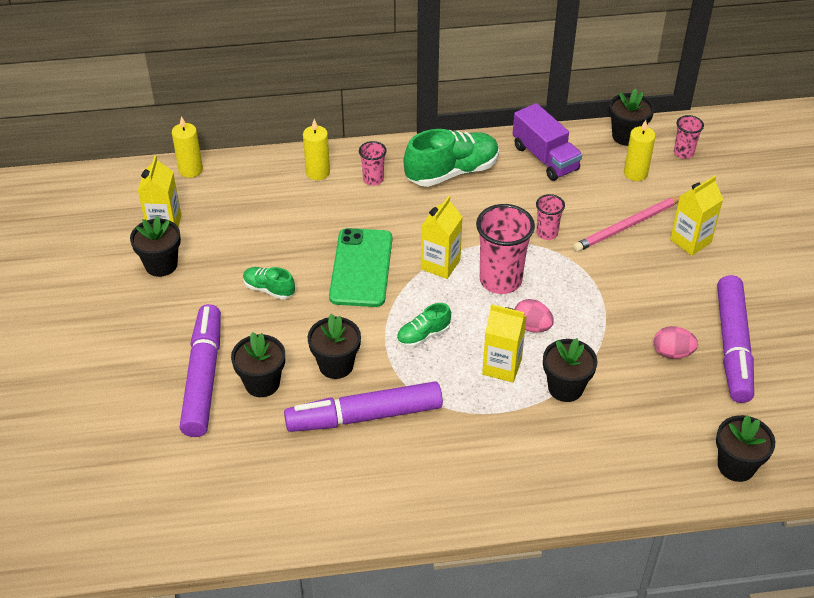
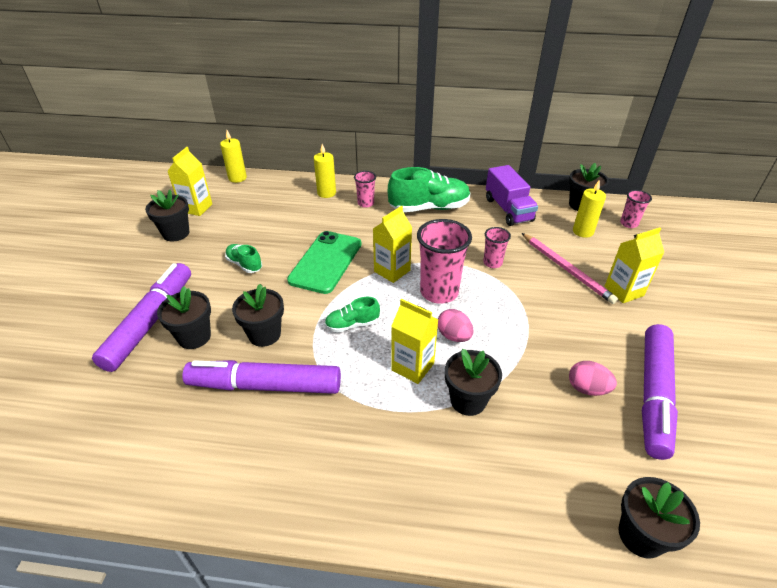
camera: 15 degrees right, 5 degrees down
pink pencil [573,196,680,252] -> pink pencil turned 105 degrees counterclockwise [522,233,618,304]

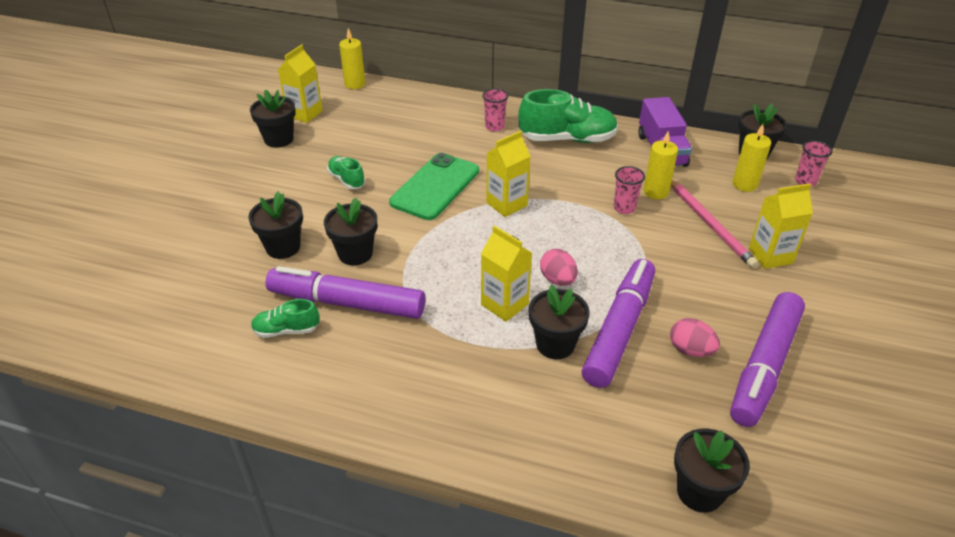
camera: 10 degrees right, 0 degrees up
purple marker [92,263,191,372] -> purple marker moved to [581,259,655,388]
yellow candle [314,144,336,198] -> yellow candle moved to [644,131,678,200]
green shoe [325,297,380,332] -> green shoe moved to [251,299,320,338]
pink cup [417,219,472,304] -> none

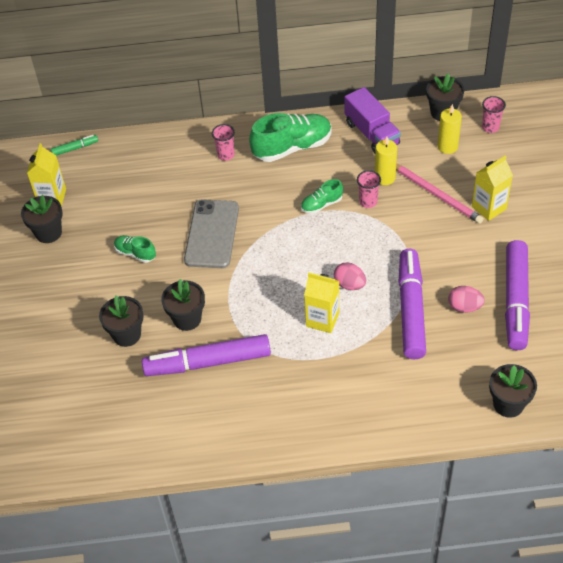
camera: 20 degrees left, 10 degrees up
green shoe [251,299,320,338] -> green shoe moved to [301,179,343,214]
yellow candle [339,28,365,89] -> green marker [51,135,98,156]
green phone [389,153,479,220] -> grey phone [184,199,239,268]
yellow carton [486,131,531,217] -> none
black flower pot [529,285,590,359] -> none

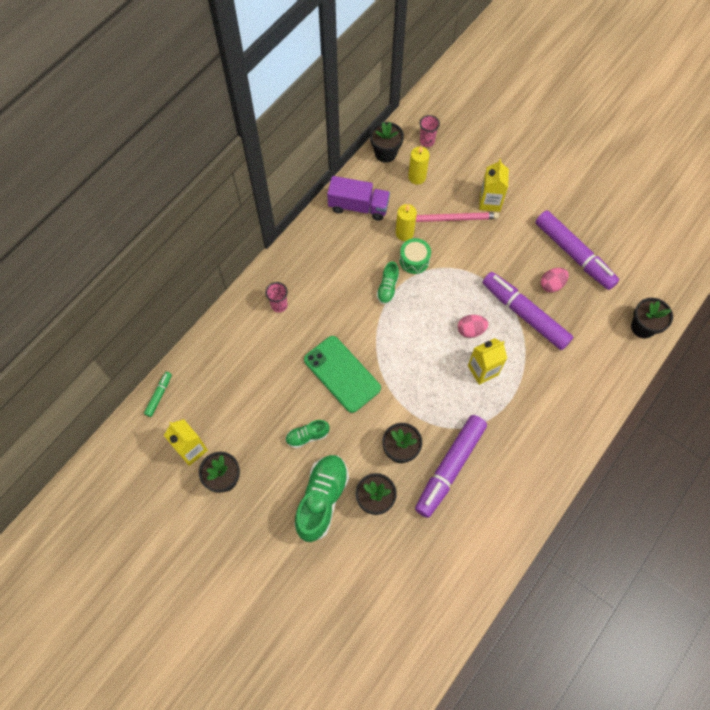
camera: 50 degrees left, 15 degrees up
grey phone [184,199,239,268] -> green phone [304,336,381,413]
green shoe [249,113,332,162] -> green shoe moved to [294,455,349,542]
pink cup [357,170,381,208] -> green drum [399,238,431,274]

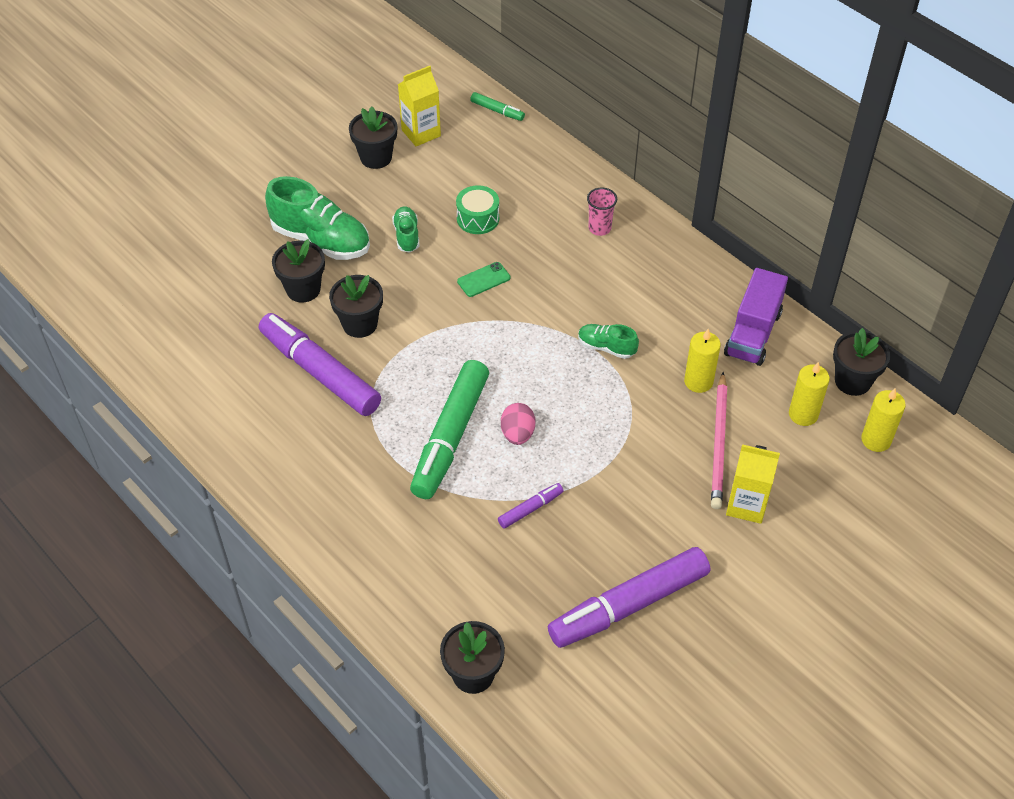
camera: 100 degrees right, 15 degrees down
green phone [304,336,381,413] -> green phone [457,262,510,297], size x0.46
green drum [399,238,431,274] -> green drum moved to [456,185,499,234]
pink cup [420,115,440,147] -> yellow candle [861,388,906,452]
yellow carton [468,338,507,385] -> green marker [410,360,489,499]
purple marker [483,272,573,350] -> purple marker [498,483,563,528], size x0.44
pink egg [541,268,569,293] -> none

